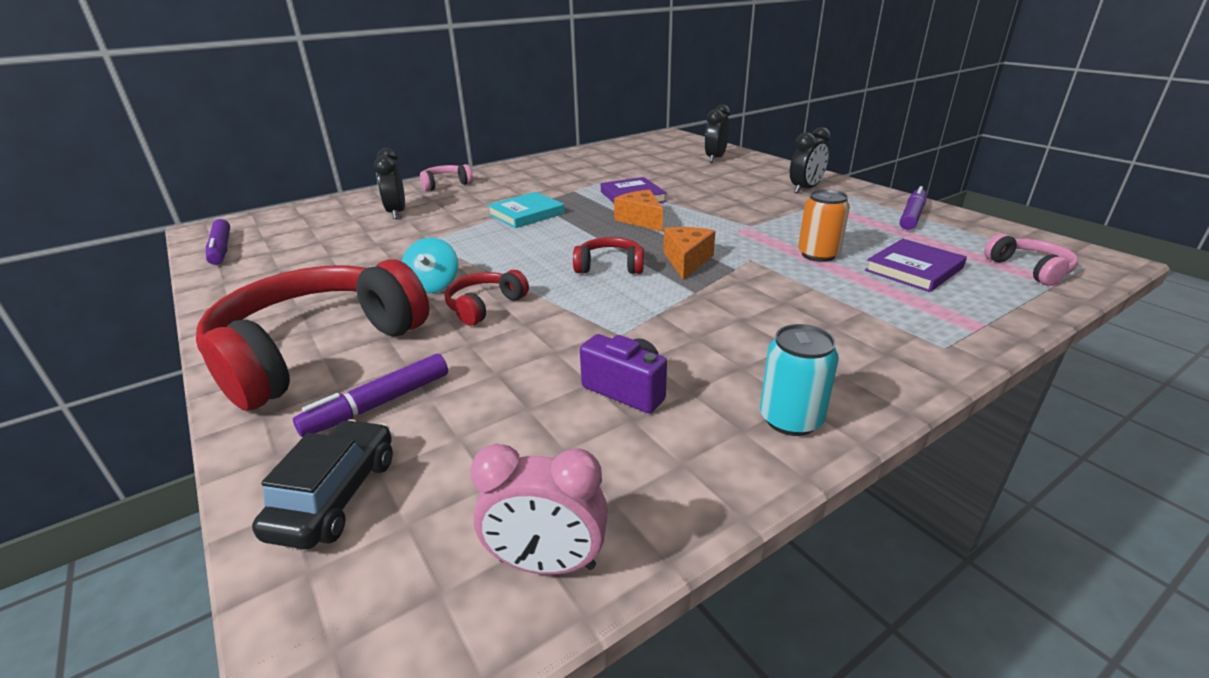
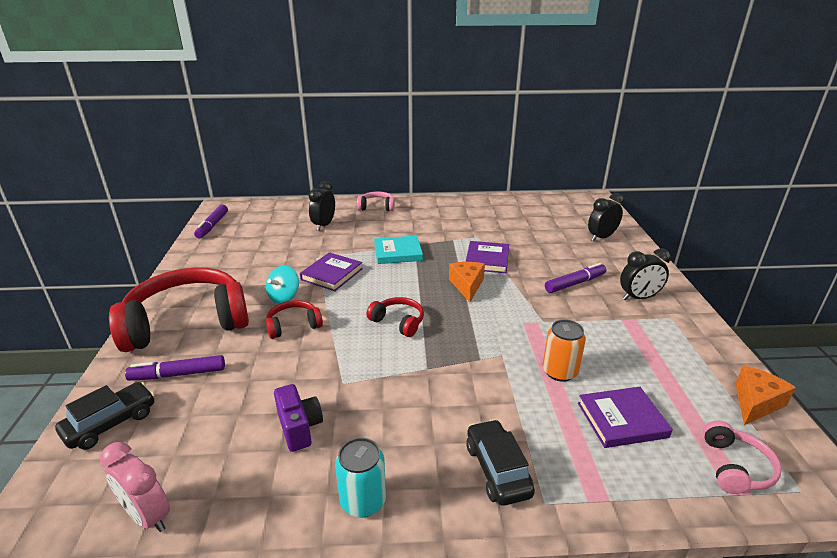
camera: 30 degrees right, 0 degrees up
orange cheese [663,227,715,280] -> orange cheese moved to [735,365,796,425]
purple marker [900,186,926,230] -> purple marker moved to [545,263,606,293]
none -> purple book [300,252,363,291]
none -> black car [466,419,535,506]

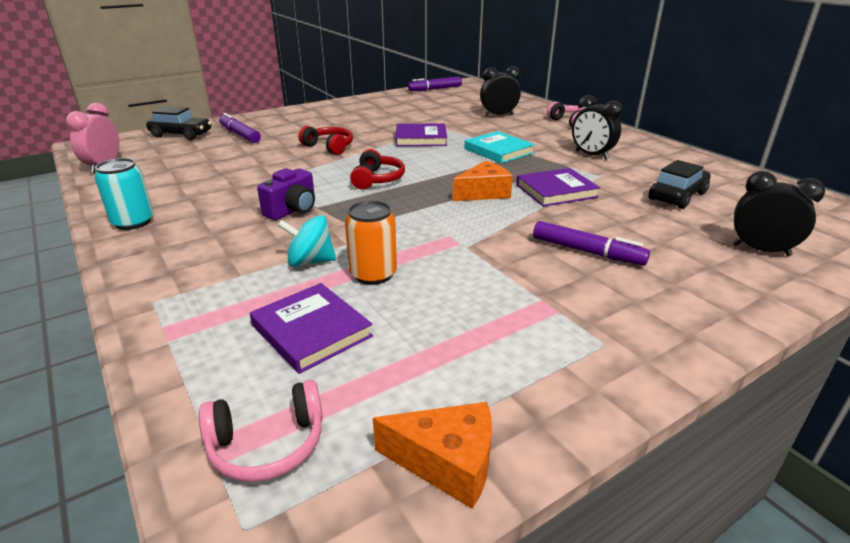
camera: 60 degrees right, 0 degrees up
red headphones [109,267,249,352] -> none
turquoise spinning top [266,265,299,304] -> turquoise spinning top moved to [277,215,336,267]
purple camera [274,384,323,452] -> purple camera moved to [257,168,315,220]
black car [466,419,535,506] -> black car moved to [648,160,711,209]
black clock [620,249,671,300] -> black clock moved to [572,95,623,160]

